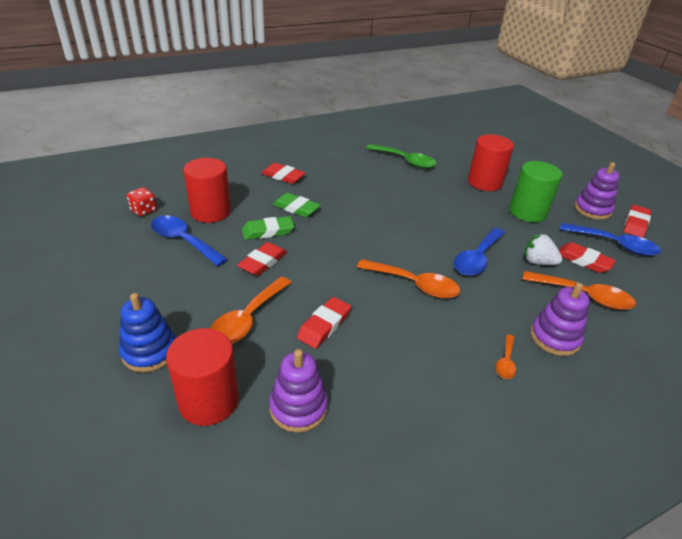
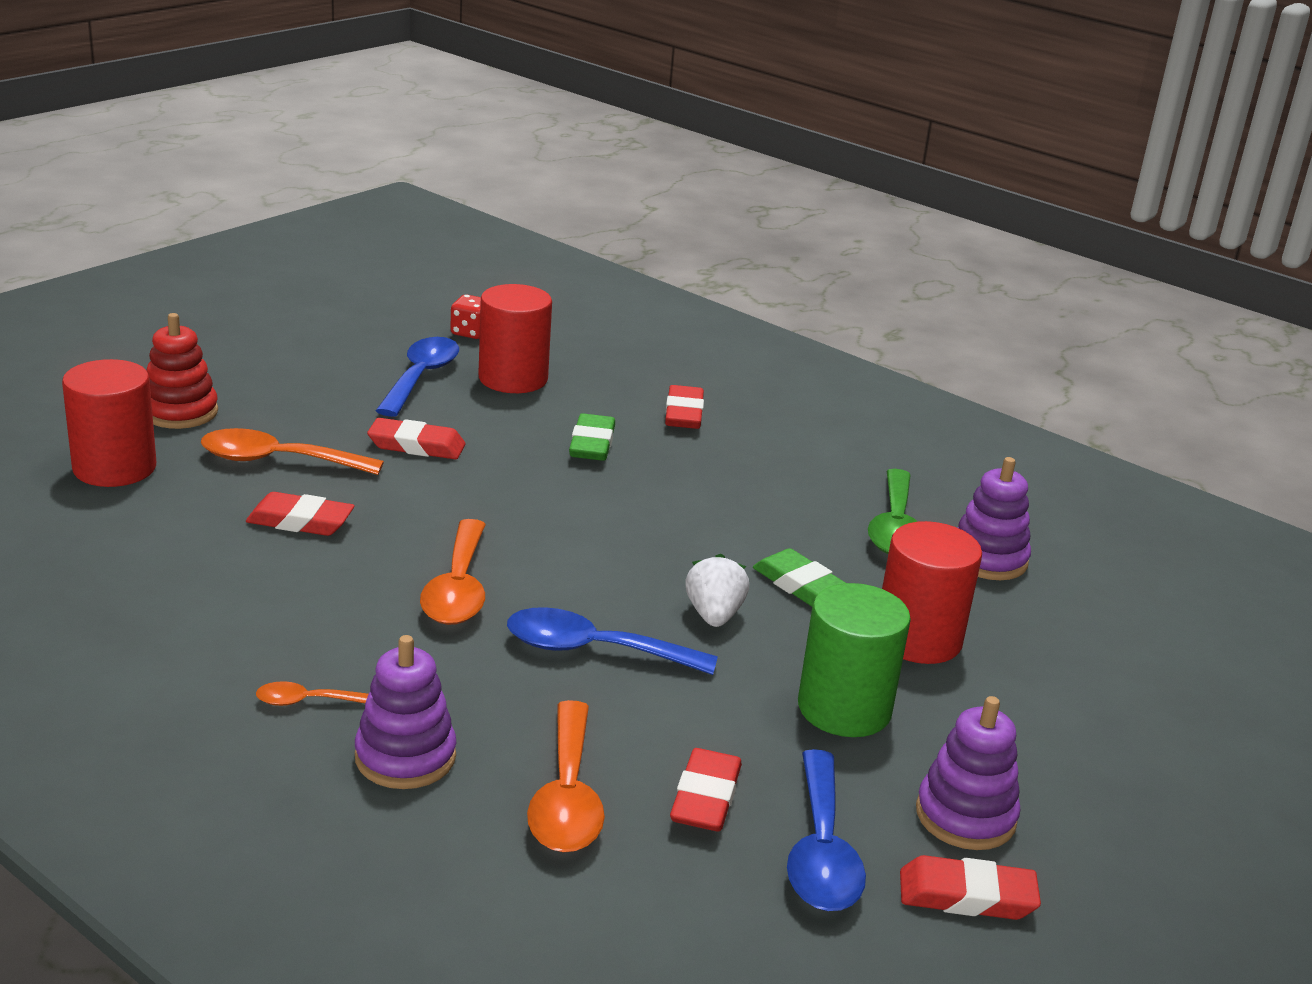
camera: 65 degrees right, 10 degrees down
blue stacking toy [119,293,176,372] -> red stacking toy [147,313,218,429]
green eraser [242,216,294,240] -> green eraser moved to [753,548,846,607]
purple stacking toy [269,349,328,432] -> purple stacking toy moved to [958,457,1031,580]
white strawberry [524,234,562,265] -> white strawberry moved to [685,554,749,627]

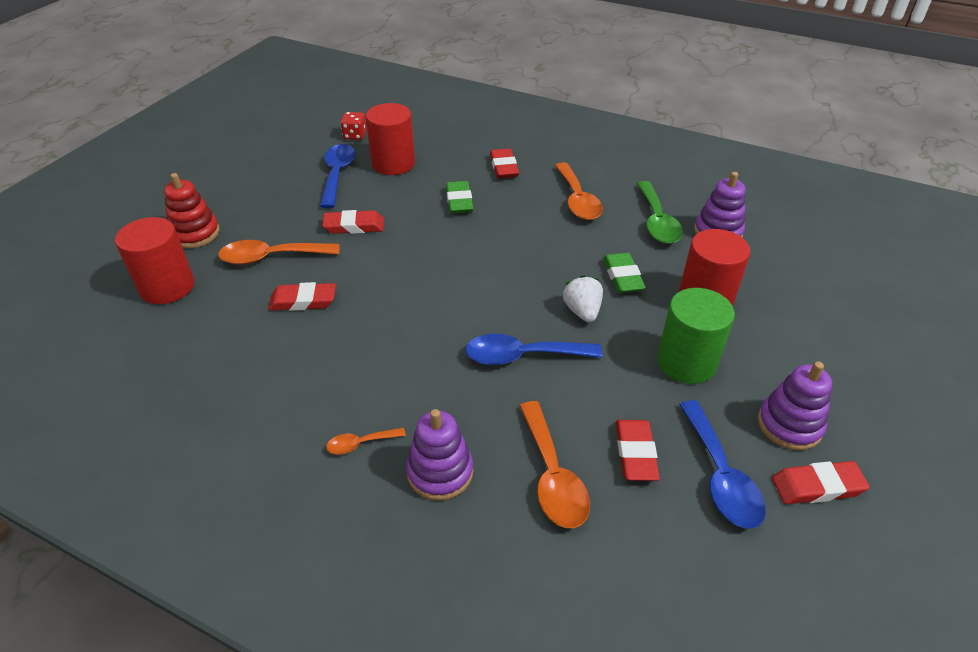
camera: 10 degrees left, 15 degrees up
orange spoon [420,519,486,625] -> orange spoon moved to [555,162,603,220]
green eraser [753,548,846,607] -> green eraser turned 45 degrees clockwise [603,253,646,293]

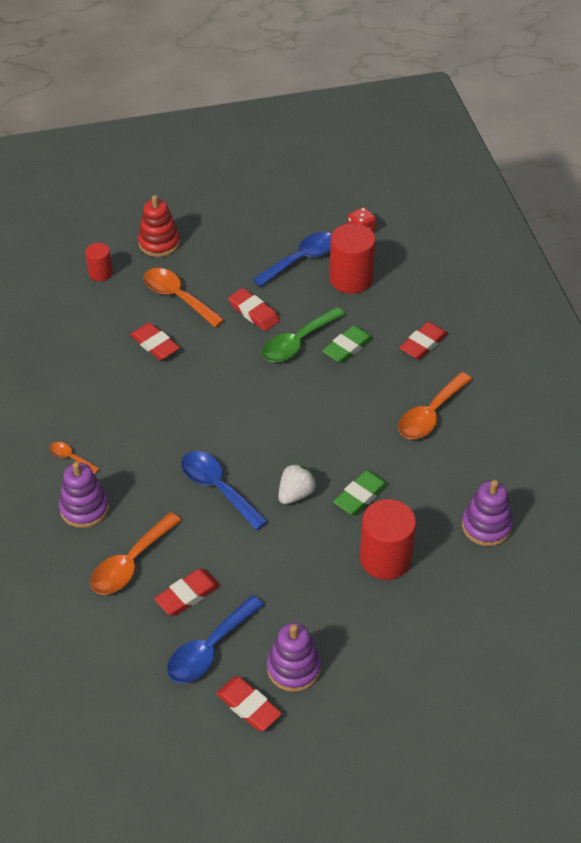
camera: 50 degrees right, 5 degrees up
red cylinder [115,217,195,304] -> red cylinder [85,243,113,281], size x0.56
green spoon [637,181,683,244] -> green spoon moved to [262,307,345,362]
green cylinder [657,288,735,384] -> none

